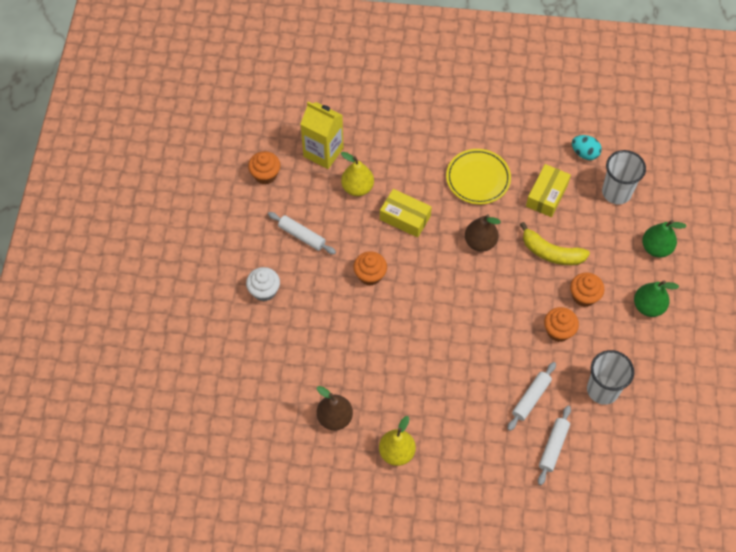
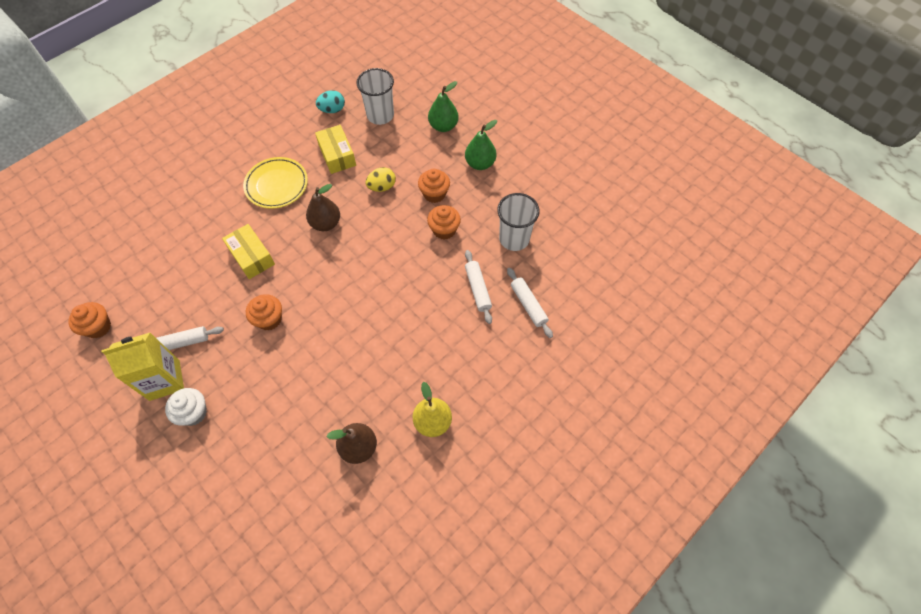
camera: 50 degrees left, 0 degrees up
yellow carton [301,102,344,169] -> yellow carton moved to [101,333,184,401]
yellow pear [341,152,374,196] -> none
yellow box [380,189,432,238] -> yellow box turned 75 degrees clockwise [222,224,275,279]
yellow banana [520,222,590,265] -> yellow egg [365,167,396,192]

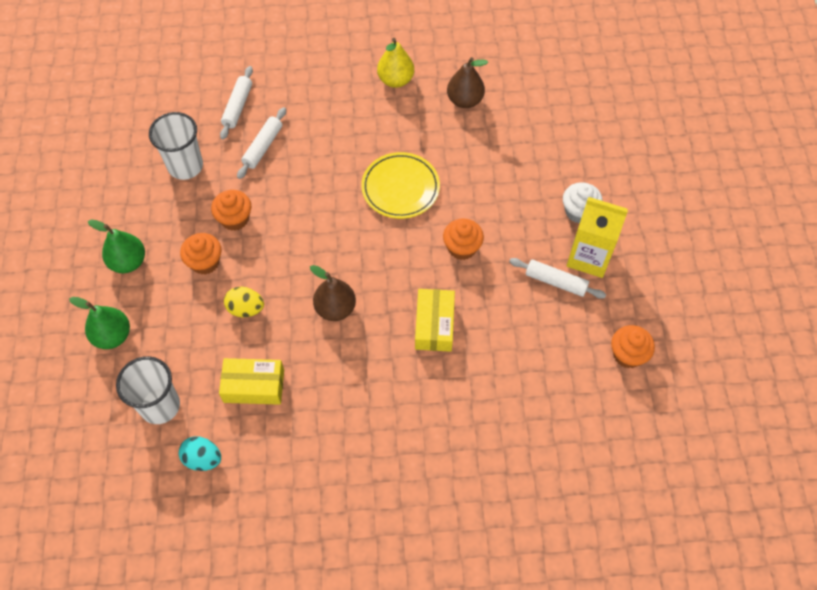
camera: 140 degrees left, 0 degrees up
yellow plate [243,157,308,209] -> yellow plate moved to [361,152,440,219]
yellow box [315,125,356,174] -> yellow box turned 75 degrees clockwise [219,358,284,405]

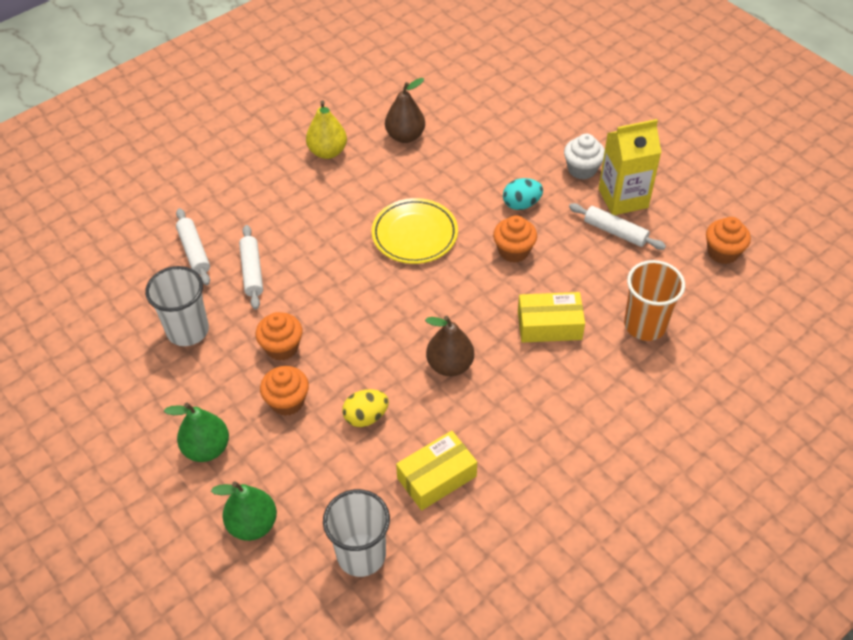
camera: 35 degrees left, 10 degrees down
turquoise egg [179,436,221,471] -> turquoise egg moved to [503,178,543,210]
yellow box [415,289,455,352] -> yellow box turned 60 degrees counterclockwise [518,292,585,343]
white rolling pin [509,258,606,299] -> white rolling pin turned 45 degrees clockwise [569,203,666,250]
none -> orange cup [624,260,685,341]

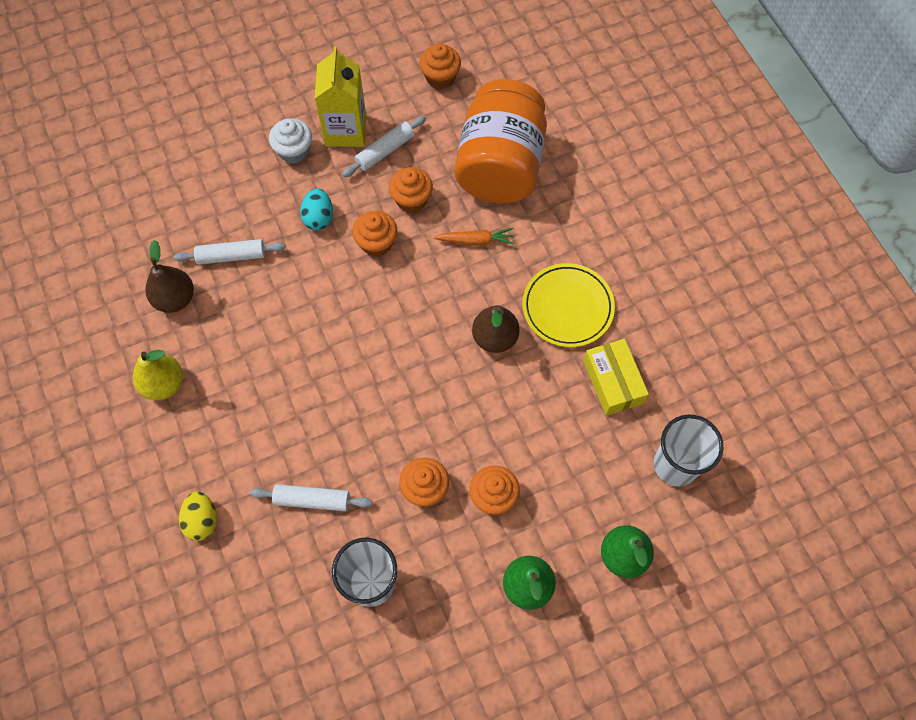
camera: 75 degrees left, 15 degrees up
white rolling pin [176,208,210,285] -> white rolling pin moved to [174,239,285,265]
yellow egg [342,389,389,427] -> yellow egg moved to [179,491,217,541]
yellow plate [372,198,458,264] -> yellow plate moved to [522,263,615,347]
yellow box [518,292,585,343] -> orange carrot [434,228,515,246]
orange cup [624,260,685,341] -> orange jar [454,79,547,204]
none -> orange cupcake [389,167,433,213]

